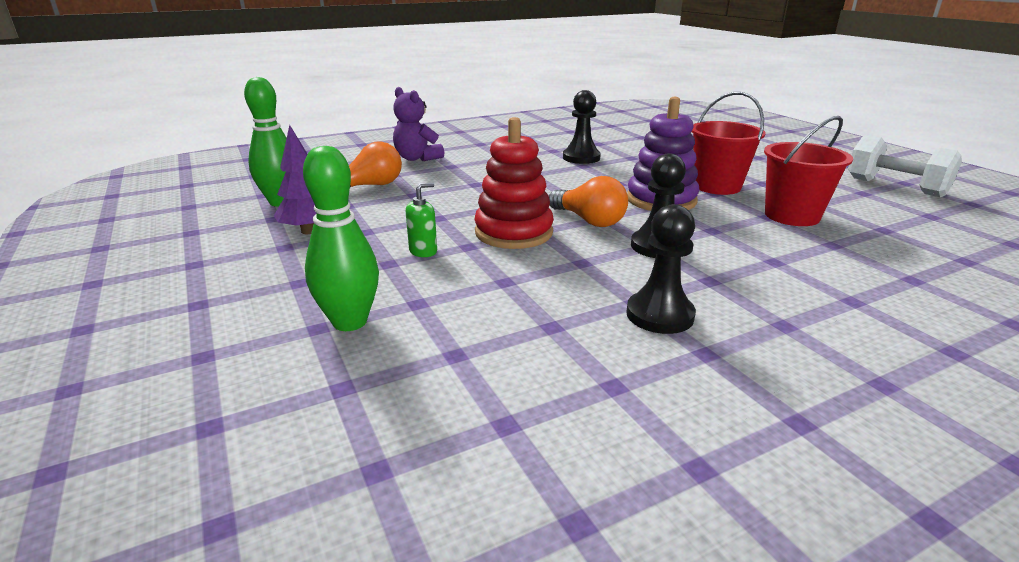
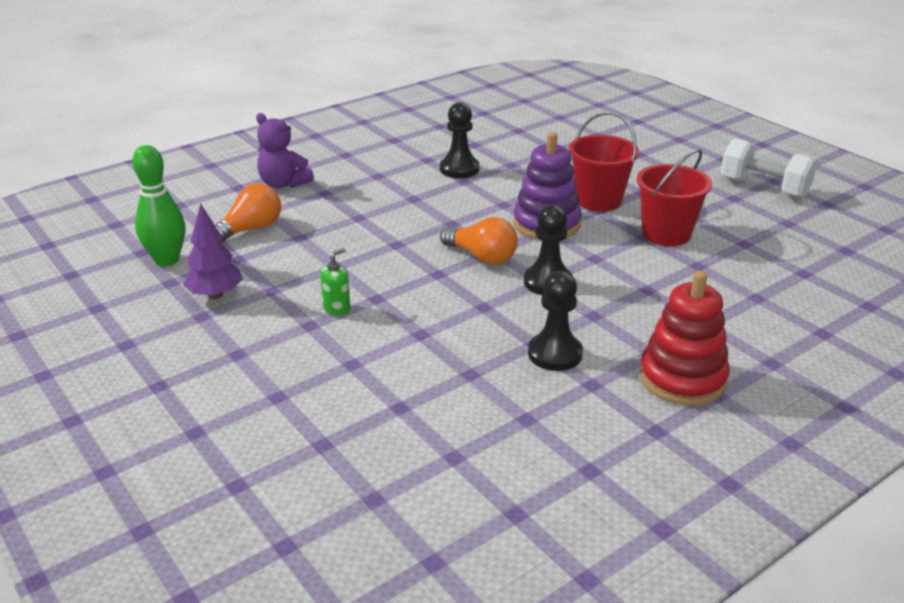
camera: 10 degrees left, 5 degrees up
green bowling pin [303,146,379,331] -> none
red stacking toy [474,117,554,249] -> red stacking toy moved to [639,271,730,406]

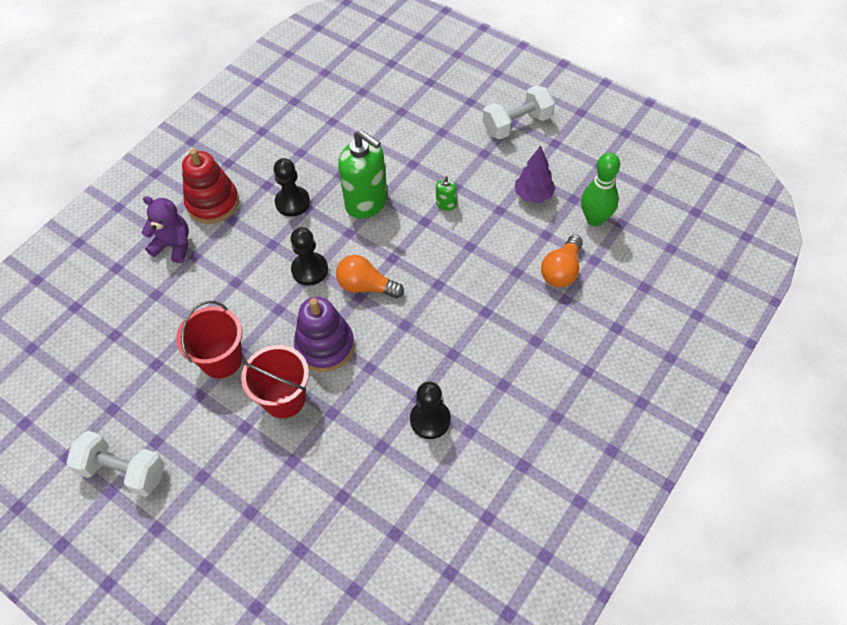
camera: 165 degrees right, 25 degrees up
purple teddy bear [256,113,314,189] -> purple teddy bear moved to [141,196,189,263]
none -> green soap dispenser [338,130,388,219]
none -> white dumbbell [483,85,555,139]

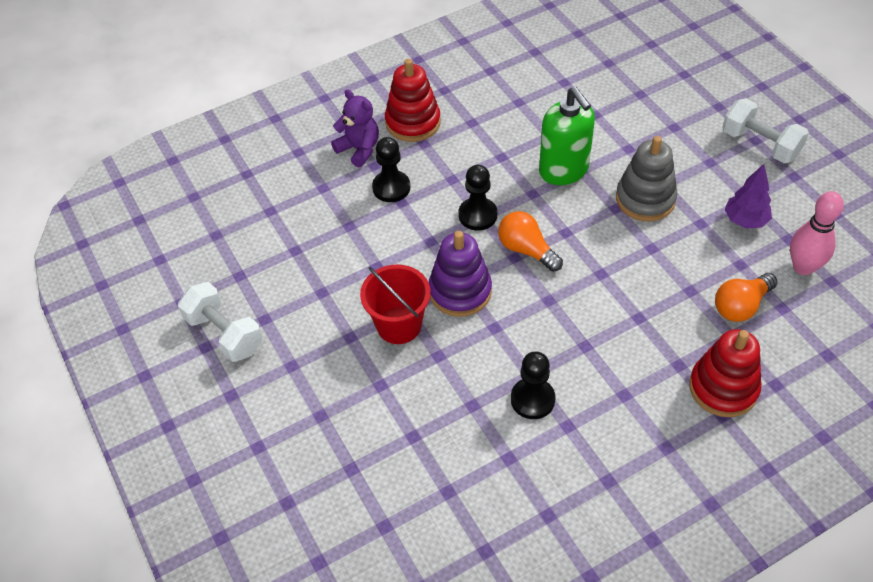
camera: 25 degrees right, 5 degrees down
red bucket [176,301,242,378] -> none
black pawn [273,158,310,217] -> black pawn moved to [372,137,410,202]
green soap dispenser [436,176,457,211] -> grey stacking toy [616,136,678,221]
white dumbbell [483,85,555,139] -> white dumbbell turned 45 degrees clockwise [722,98,809,163]
green bowling pin [581,152,620,226] -> pink bowling pin [790,191,844,275]
none -> red stacking toy [689,329,761,417]

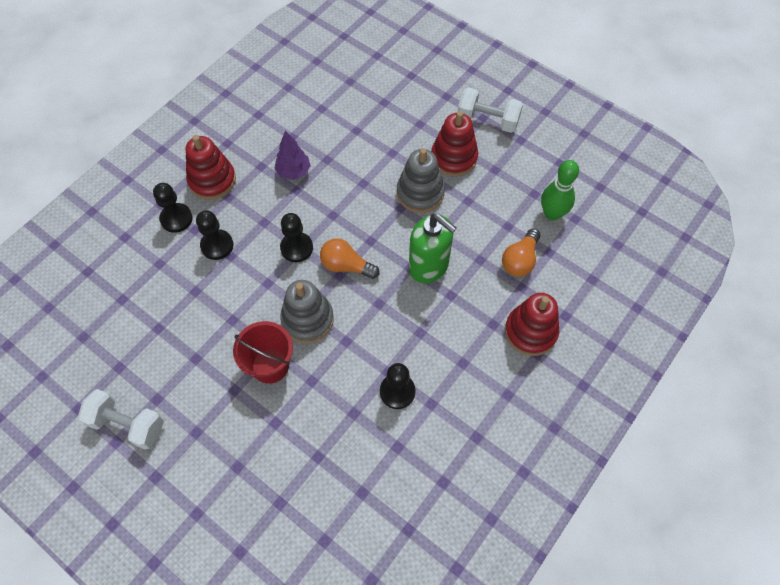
camera: 25 degrees left, 10 degrees up
purple teddy bear [331,89,379,167] -> black pawn [153,183,193,233]
purple stacking toy [429,231,492,317] -> grey stacking toy [280,280,334,343]
green soap dispenser [539,87,595,185] -> green soap dispenser moved to [409,214,456,283]
purple tree [724,164,772,229] -> purple tree moved to [274,131,311,180]
pink bowling pin [790,191,844,275] -> green bowling pin [541,160,579,221]
none -> red stacking toy [431,111,478,177]

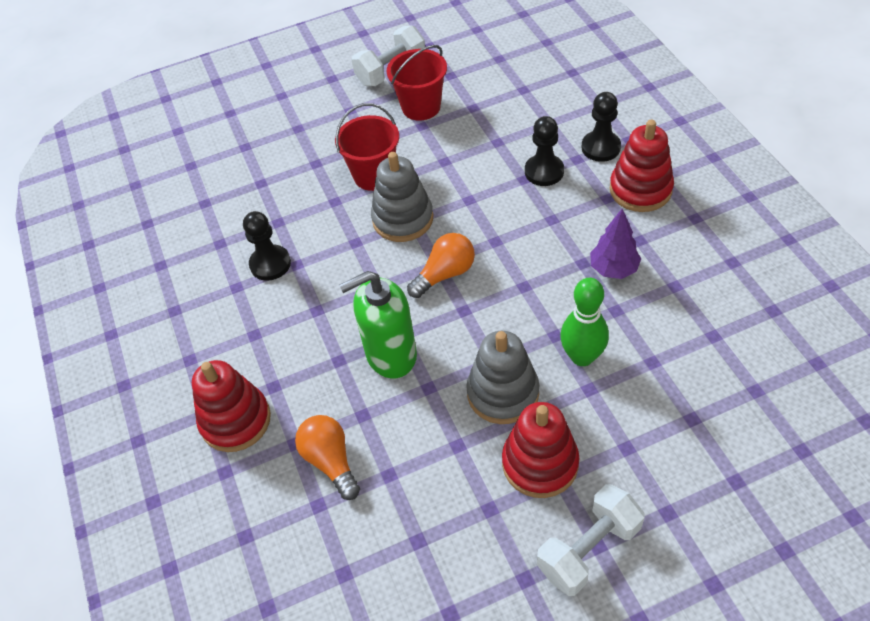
camera: 125 degrees right, 10 degrees down
black pawn [280,213,313,262] -> none
green bowling pin [541,160,579,221] -> green bowling pin moved to [560,278,609,366]
none -> red bucket [386,45,447,121]

